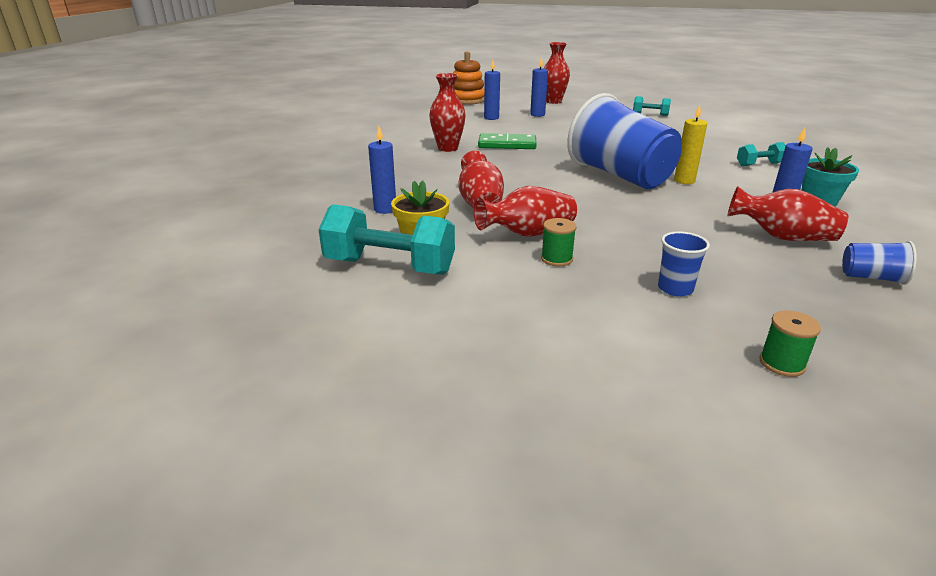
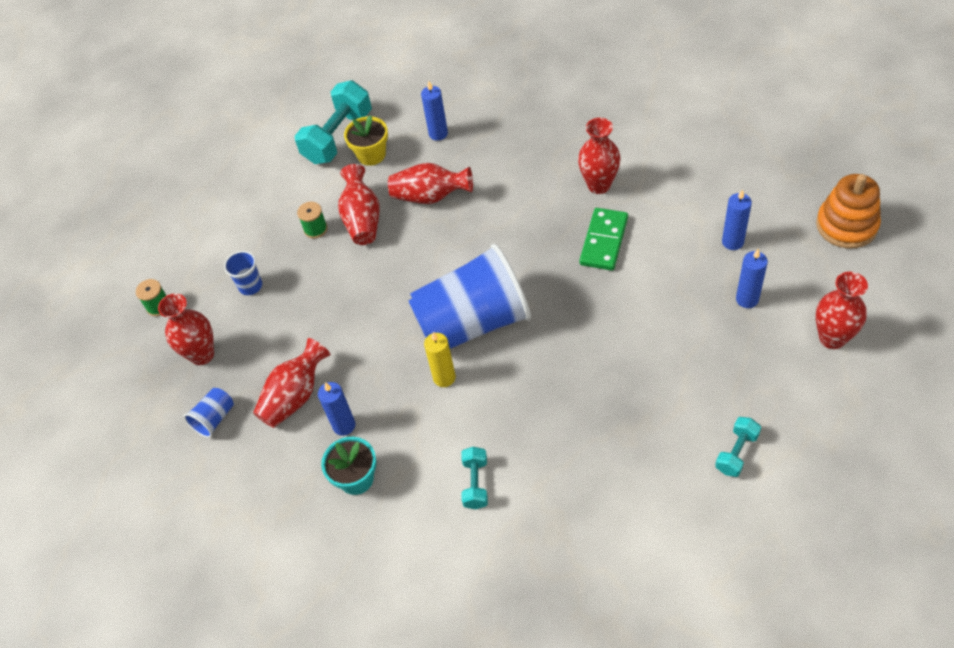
camera: 110 degrees right, 25 degrees up
none -> red vase [158,293,214,365]

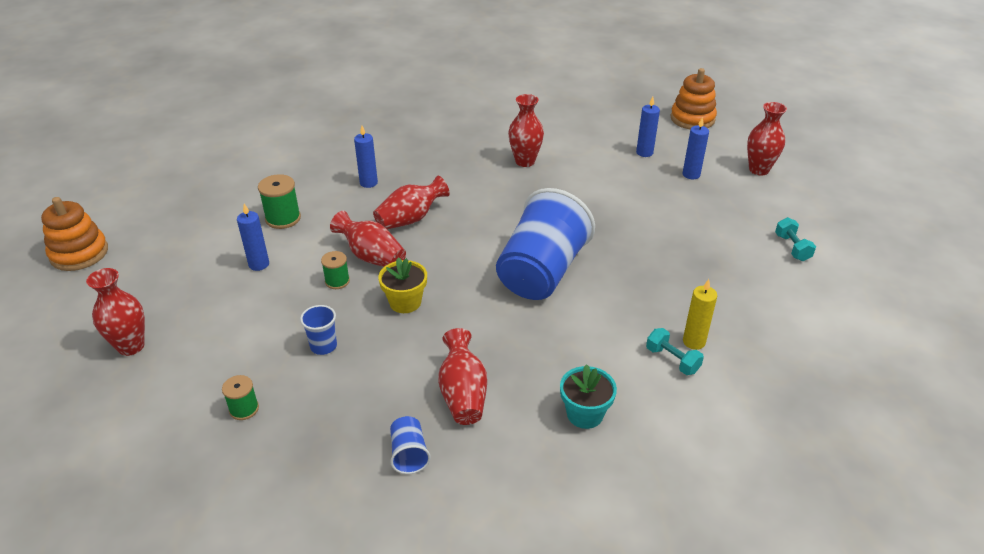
camera: 50 degrees left, 15 degrees down
red vase [158,293,214,365] -> red vase moved to [86,268,145,356]
turquoise dumbbell [295,80,372,164] -> green spool [258,174,301,229]
blue candle [318,382,355,436] -> blue candle moved to [237,204,269,271]
yellow flower pot [344,115,388,166] -> yellow flower pot moved to [378,257,427,313]
yellow candle [424,332,456,387] -> yellow candle moved to [683,279,717,350]
green domino [579,208,628,271] -> none
none -> orange stacking toy [41,197,108,271]

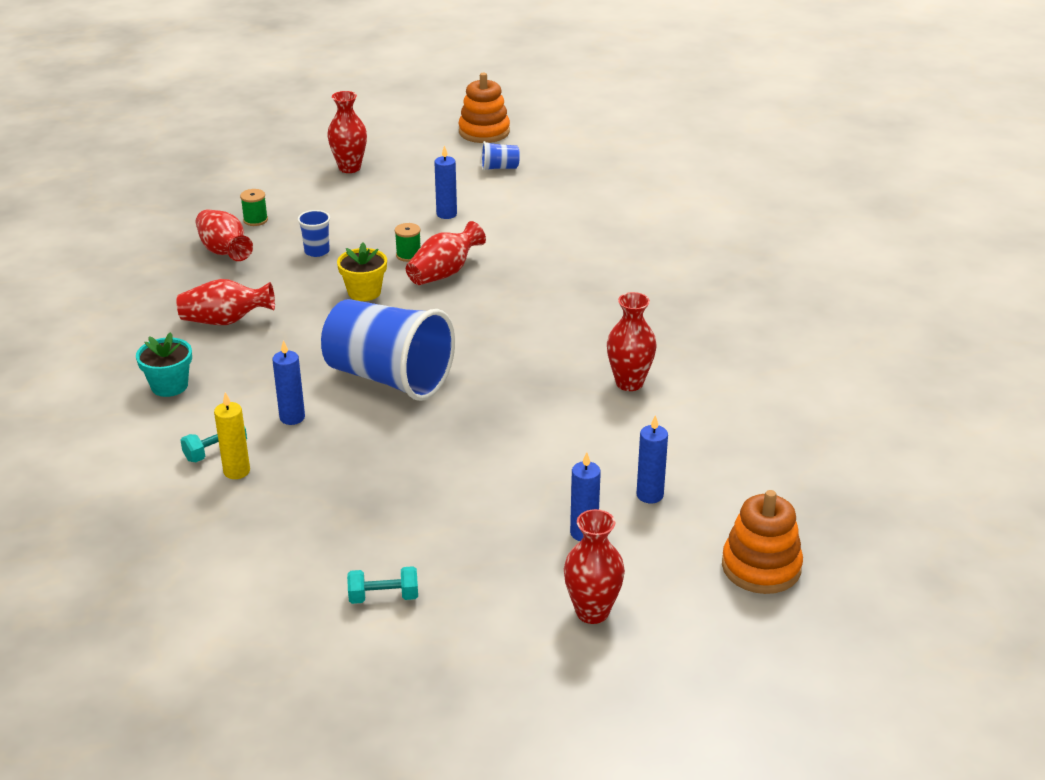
camera: 95 degrees right, 5 degrees down
green spool [258,174,301,229] -> none
blue candle [354,126,378,188] -> blue candle moved to [272,340,305,425]
red vase [373,176,450,229] -> red vase moved to [196,209,253,261]
blue cup [390,416,431,474] -> blue cup moved to [481,141,520,171]

